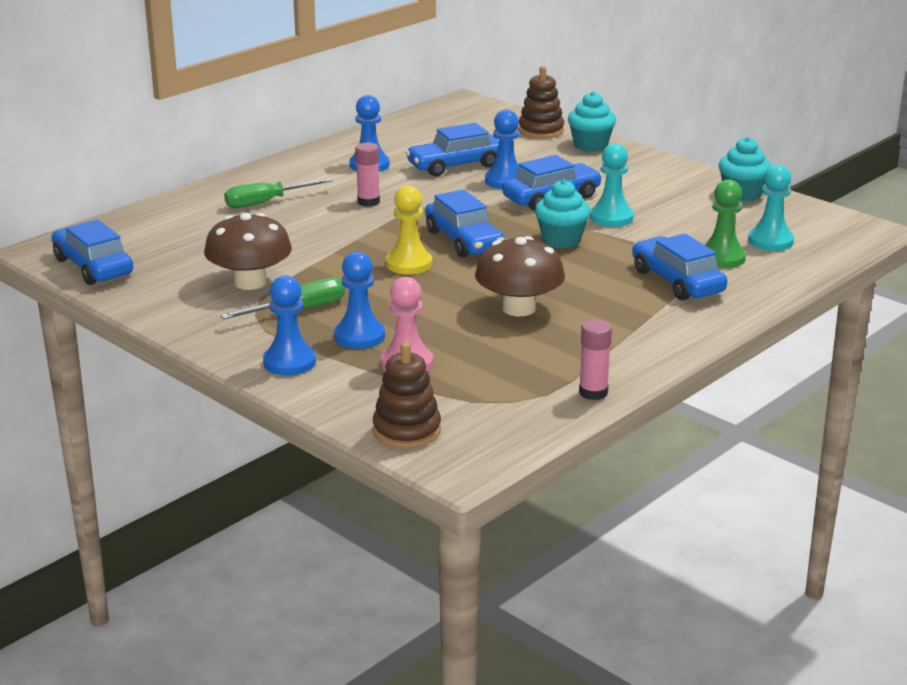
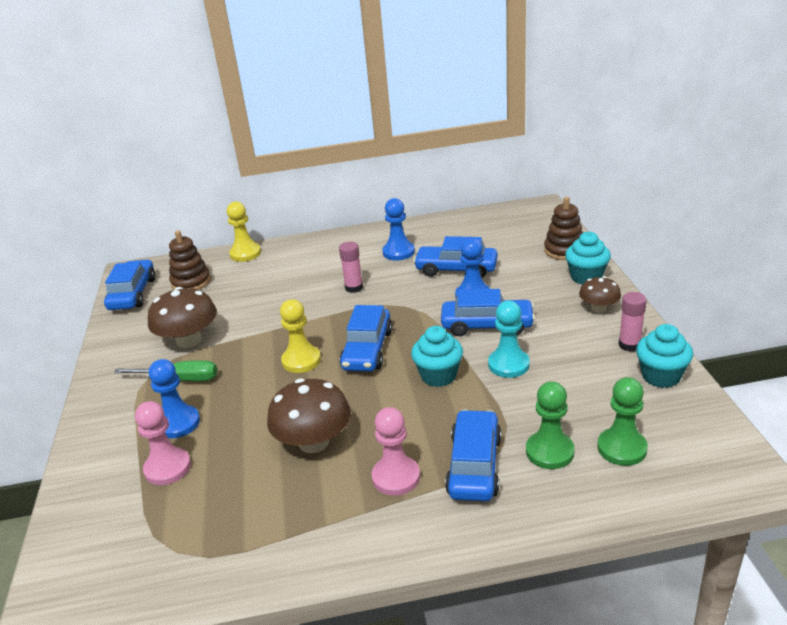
camera: 40 degrees right, 5 degrees up
green screwdriver [224,178,333,208] -> none
blue pawn [263,275,316,375] -> none
brown stacking toy [373,342,441,448] -> brown stacking toy moved to [169,231,211,290]
pink glue stick [579,319,612,400] -> pink glue stick moved to [619,292,647,352]
turquoise pawn [748,164,794,251] -> green pawn [597,377,648,466]
none -> yellow pawn [227,202,261,262]
none -> pink pawn [372,407,420,496]
none -> brown mushroom [579,276,621,313]

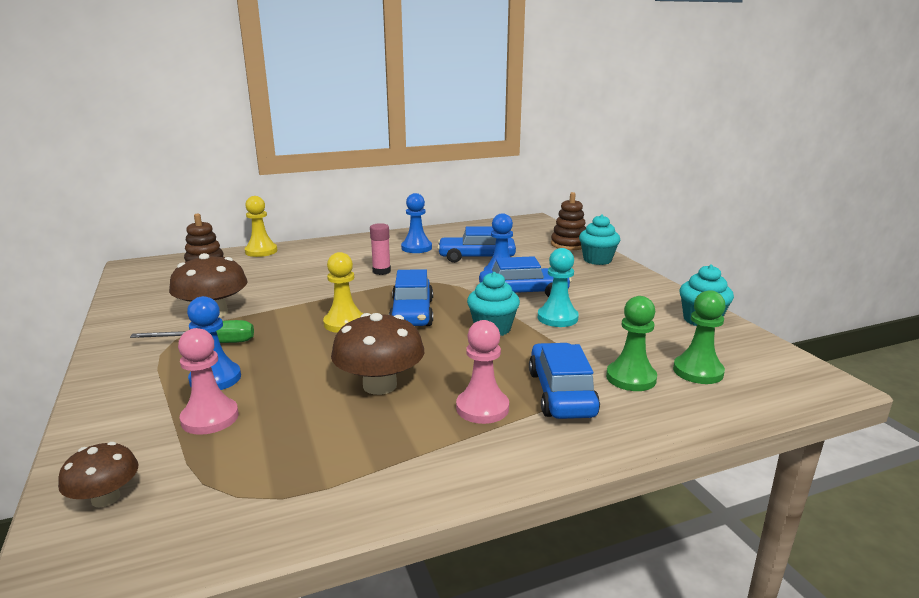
camera: 15 degrees left, 10 degrees down
blue car [104,260,156,310] -> none
brown mushroom [579,276,621,313] -> brown mushroom moved to [58,442,139,508]
pink glue stick [619,292,647,352] -> none

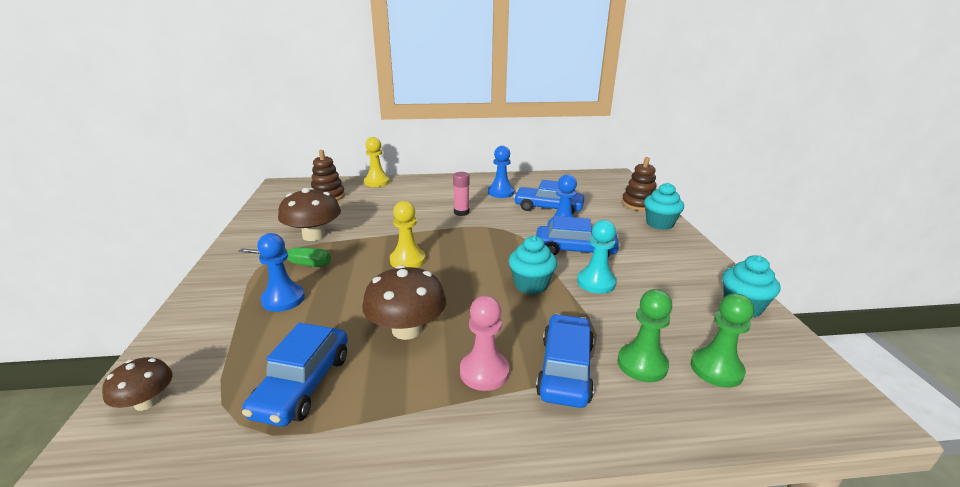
camera: 15 degrees right, 5 degrees up
pink pawn [178,328,239,435] -> none
blue car [389,269,433,326] -> blue car moved to [242,323,348,427]

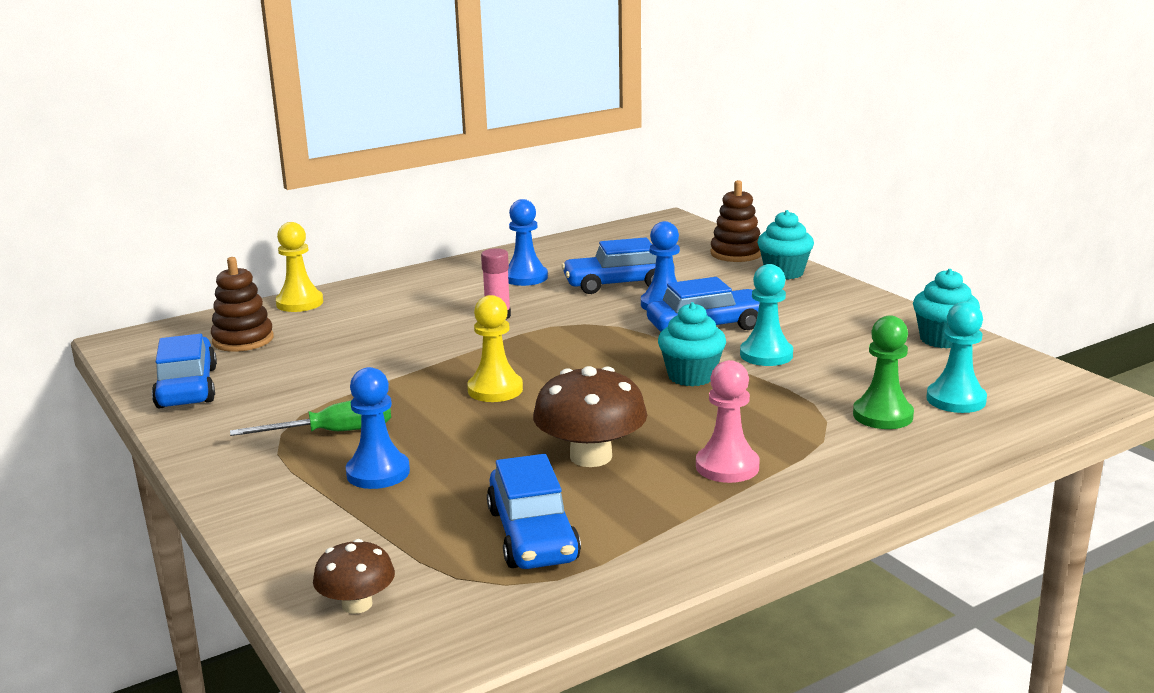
camera: 25 degrees left, 5 degrees down
brown mushroom [278,188,341,241] -> none
blue car [536,314,594,408] -> blue car moved to [152,334,217,409]
green pawn [691,294,754,388] -> turquoise pawn [926,302,987,413]

